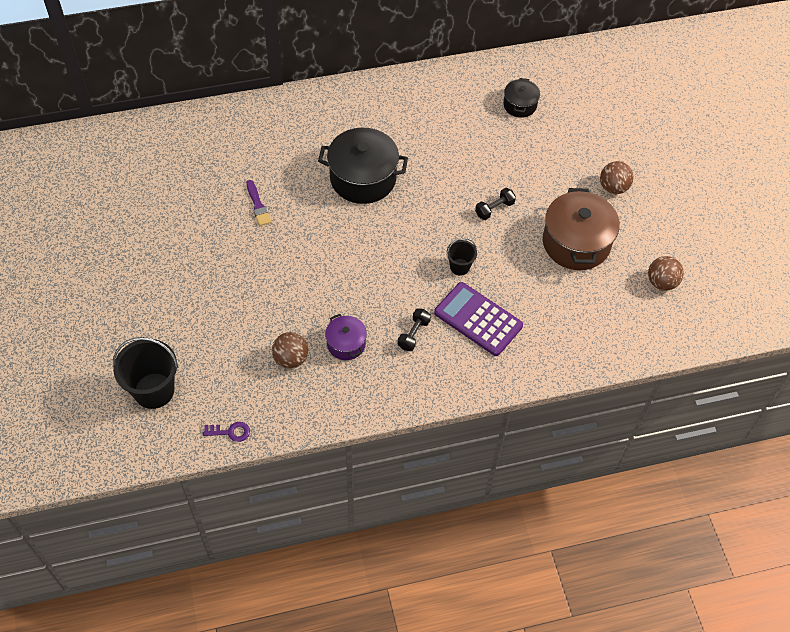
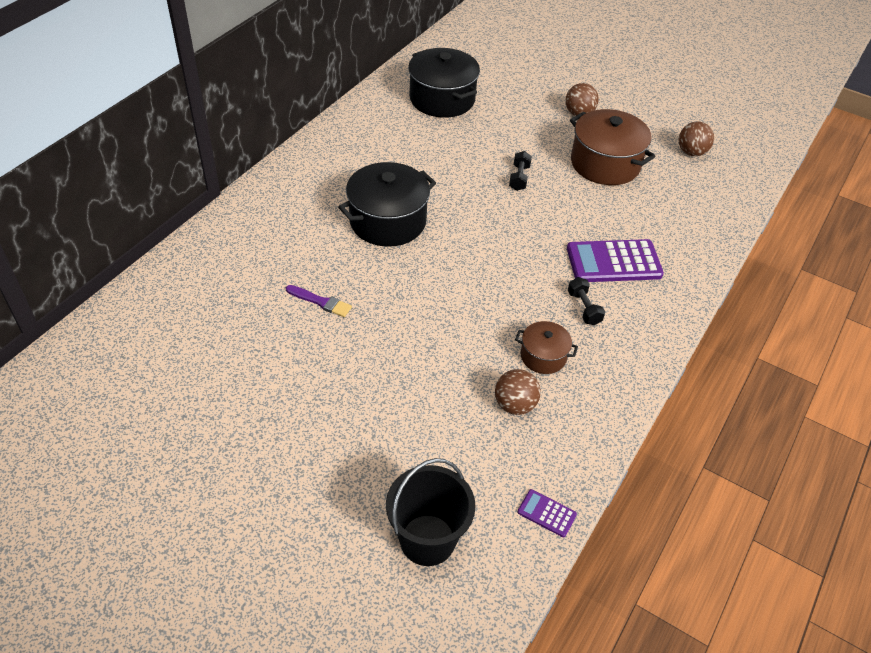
camera: 45 degrees left, 10 degrees down
purple key [203,422,250,442] -> purple calculator [518,489,577,537]
purple pot [325,314,367,360] -> brown pot [515,321,578,374]
black bucket [447,238,477,276] -> none
black pot [503,78,540,118] -> black pot [408,48,480,118], size x1.88

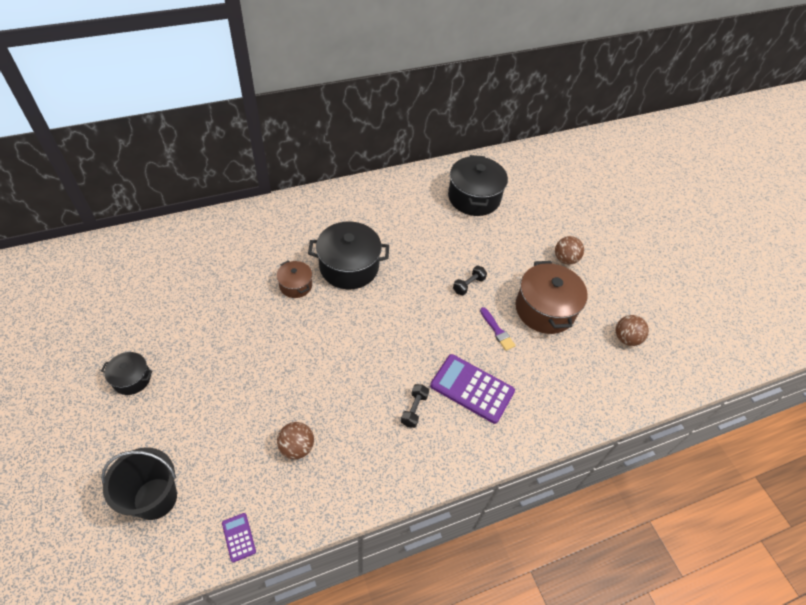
camera: 35 degrees right, 5 degrees up
purple brush [286,285,352,317] -> purple brush moved to [480,307,516,351]
brown pot [515,321,578,374] -> brown pot moved to [277,260,312,298]
none -> black pot [101,352,152,395]

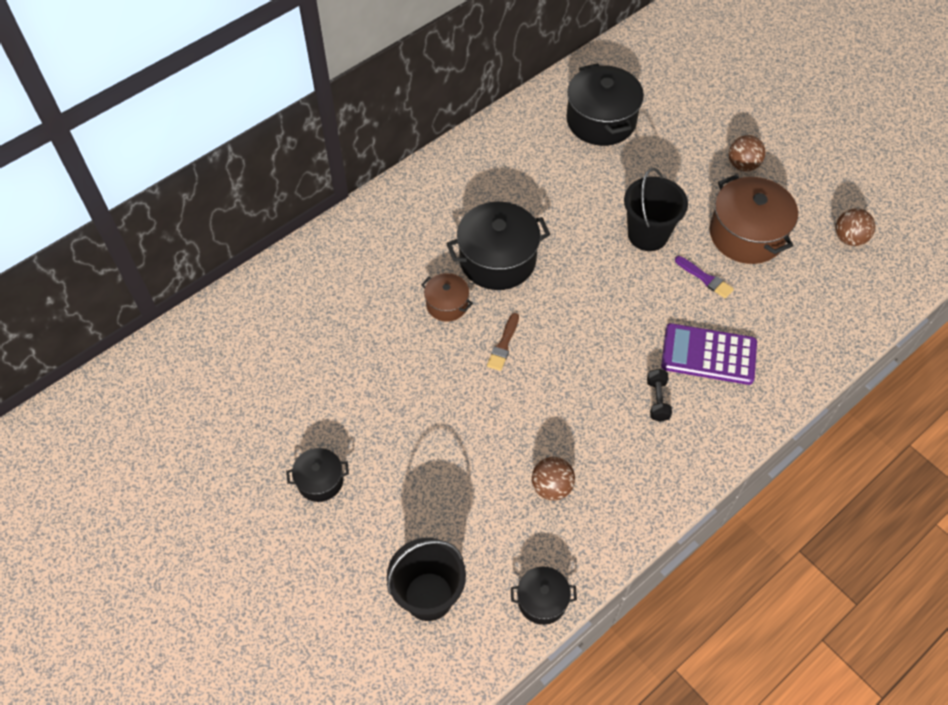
camera: 15 degrees left, 5 degrees up
purple calculator [222,513,256,562] -> black pot [511,566,577,625]
black dumbbell [453,266,487,295] -> black bucket [624,167,688,251]
none -> brown brush [487,313,519,371]

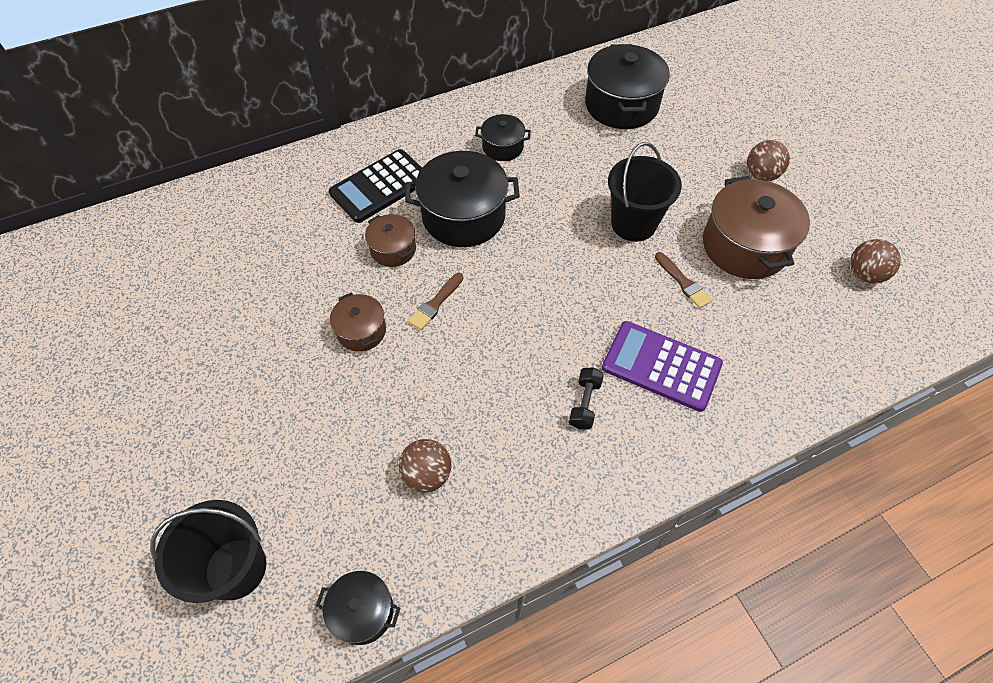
camera: 15 degrees right, 0 degrees up
black pot [286,448,349,502] -> black pot moved to [475,114,531,161]
purple brush [675,256,734,299] -> brown brush [655,252,713,308]
none -> black calculator [329,149,422,223]
none -> brown pot [330,293,386,352]

